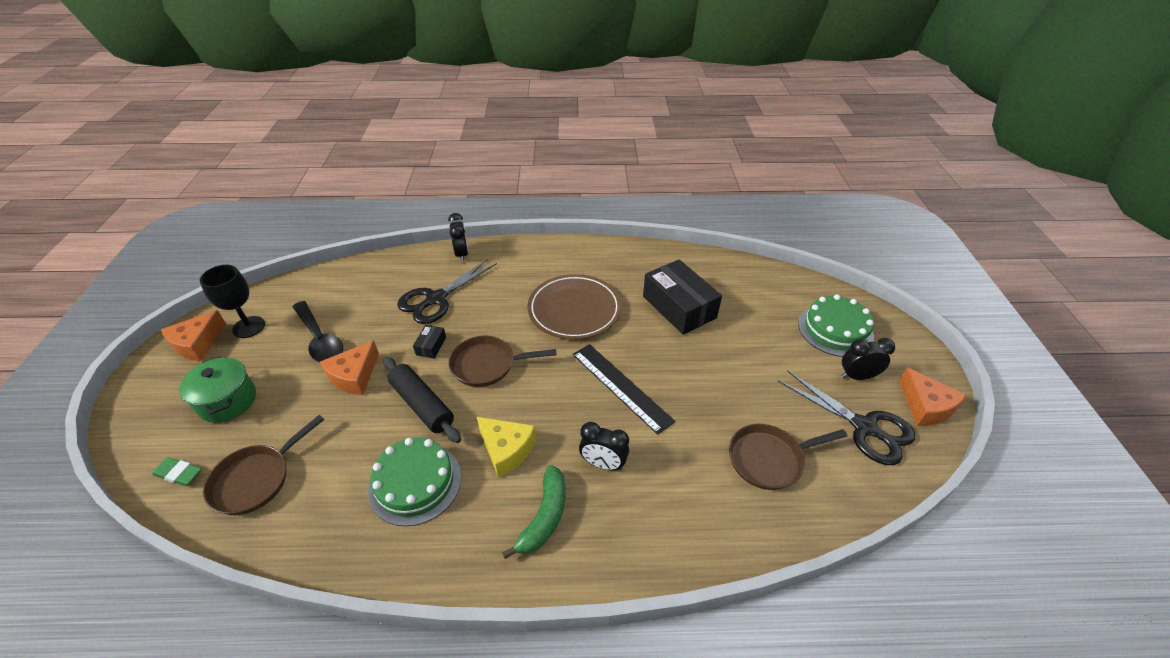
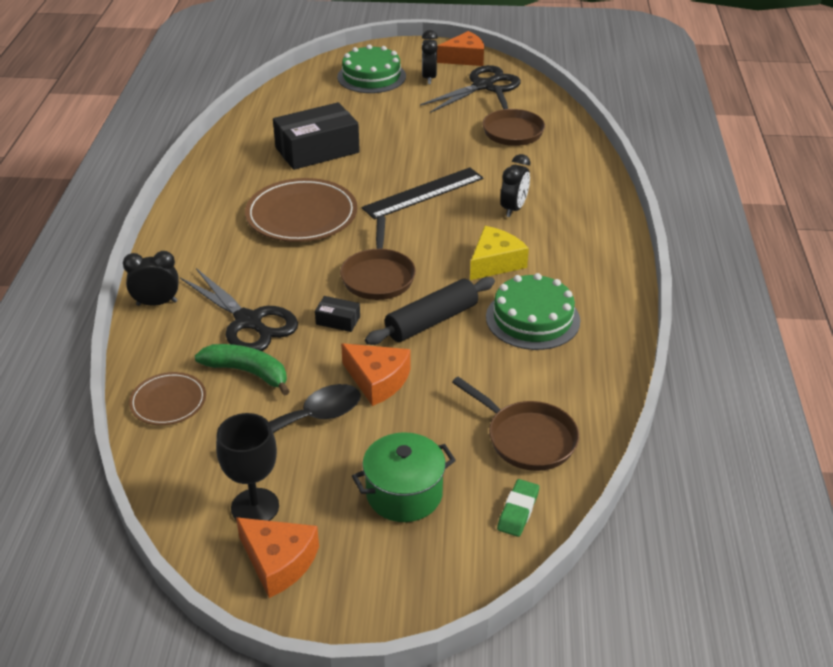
camera: 85 degrees left, 5 degrees down
green banana [502,465,566,559] -> green banana moved to [195,344,290,396]
none -> brown plate [129,372,206,425]

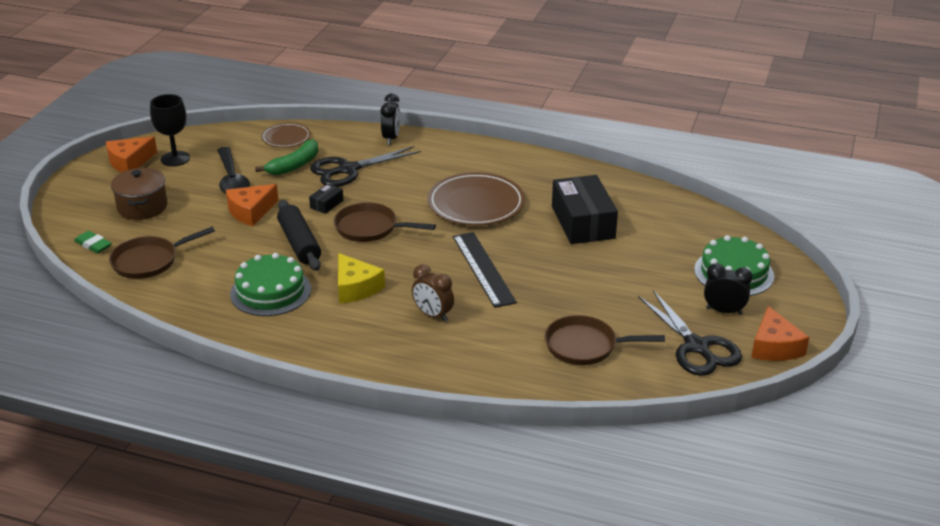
camera: 105 degrees right, 5 degrees down
green pot [352,432,456,522] -> brown pot [111,168,168,220]
black clock [500,154,530,217] -> brown clock [412,265,454,322]

